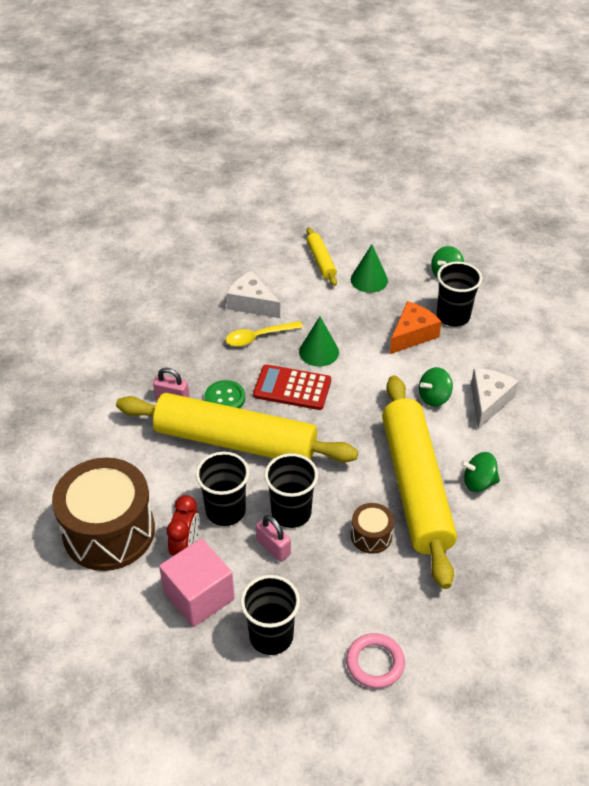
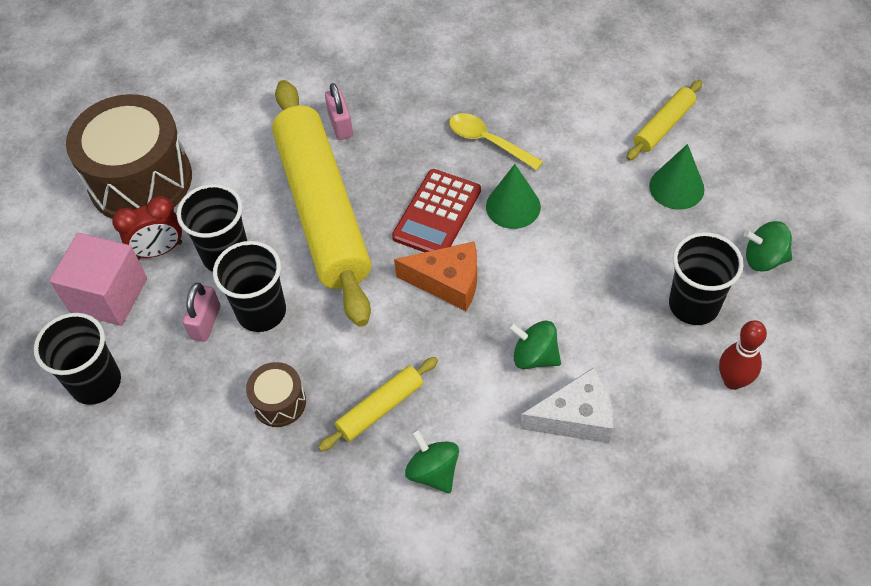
camera: 60 degrees right, 10 degrees up
green button [205,380,245,408] -> none
white cheese [226,271,280,318] -> none
red calculator [253,364,331,410] -> red calculator turned 135 degrees counterclockwise [392,169,481,252]
pink ring [346,633,405,689] -> none
yellow rolling pin [382,375,457,589] -> yellow rolling pin [318,357,438,451], size x0.43
orange cheese [390,301,442,354] -> orange cheese moved to [394,241,477,311]
none -> red bowling pin [719,320,767,390]

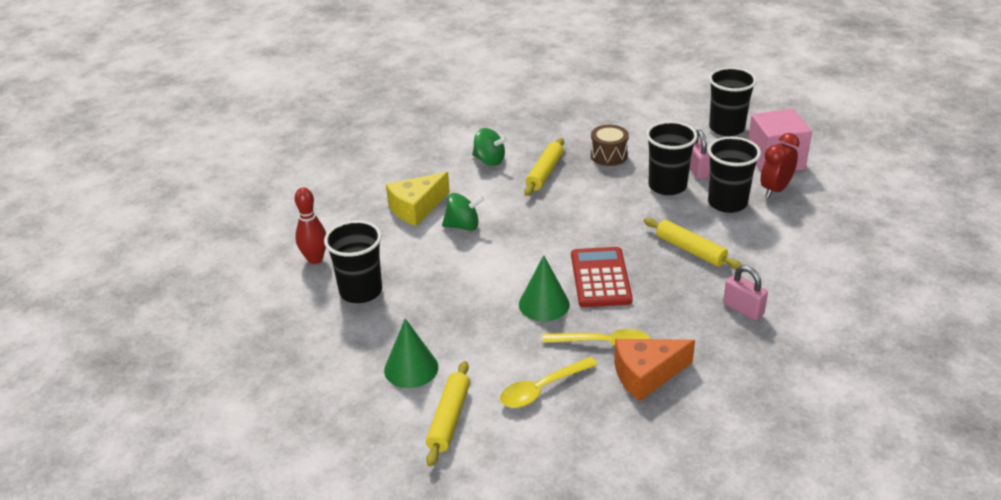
camera: 150 degrees right, 20 degrees down
brown drum [66,94,192,219] -> none
yellow rolling pin [272,80,371,327] -> yellow rolling pin [644,218,742,269], size x0.43
orange cheese [394,241,477,311] -> orange cheese moved to [614,339,695,401]
white cheese [520,368,613,443] -> yellow cheese [386,172,450,226]
green spinning top [744,221,792,272] -> none
none -> yellow spoon [500,357,598,408]

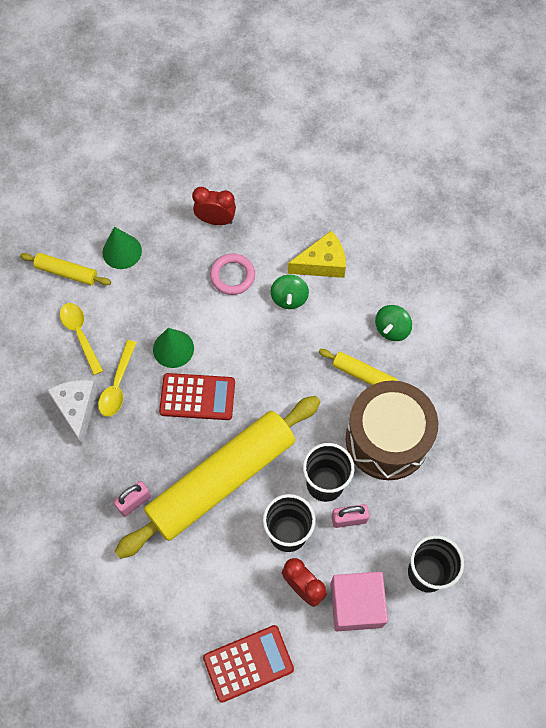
camera: 95 degrees right, 30 degrees up
red bowling pin [295,187,326,264] -> none
black cup [324,220,382,303] -> red clock [192,187,236,225]
yellow cheese [386,172,450,226] -> yellow cheese turned 105 degrees clockwise [288,231,346,278]
brown drum [591,125,629,166] -> brown drum [346,381,438,480], size x2.22
orange cheese [614,339,695,401] -> white cheese [47,380,98,445]
yellow rolling pin [644,218,742,269] -> yellow rolling pin [115,396,320,559], size x2.35
none -> red calculator [203,625,294,703]
none -> pink ring [210,254,255,295]

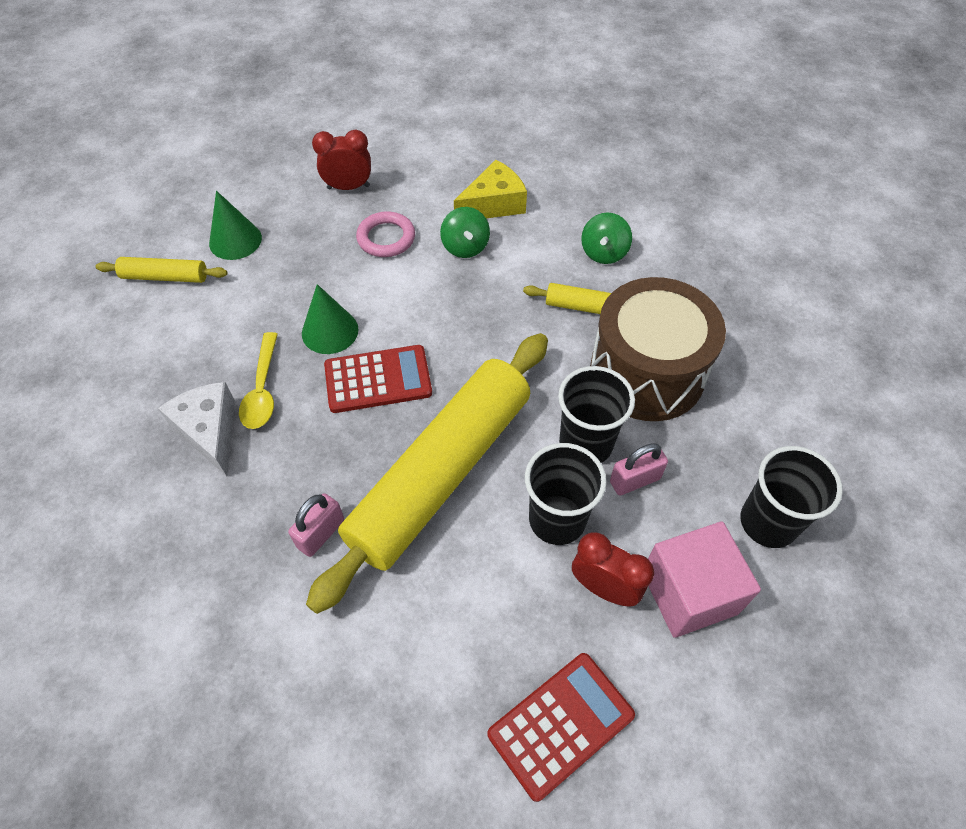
camera: 15 degrees left, 10 degrees down
yellow spoon [60,303,103,375] -> none

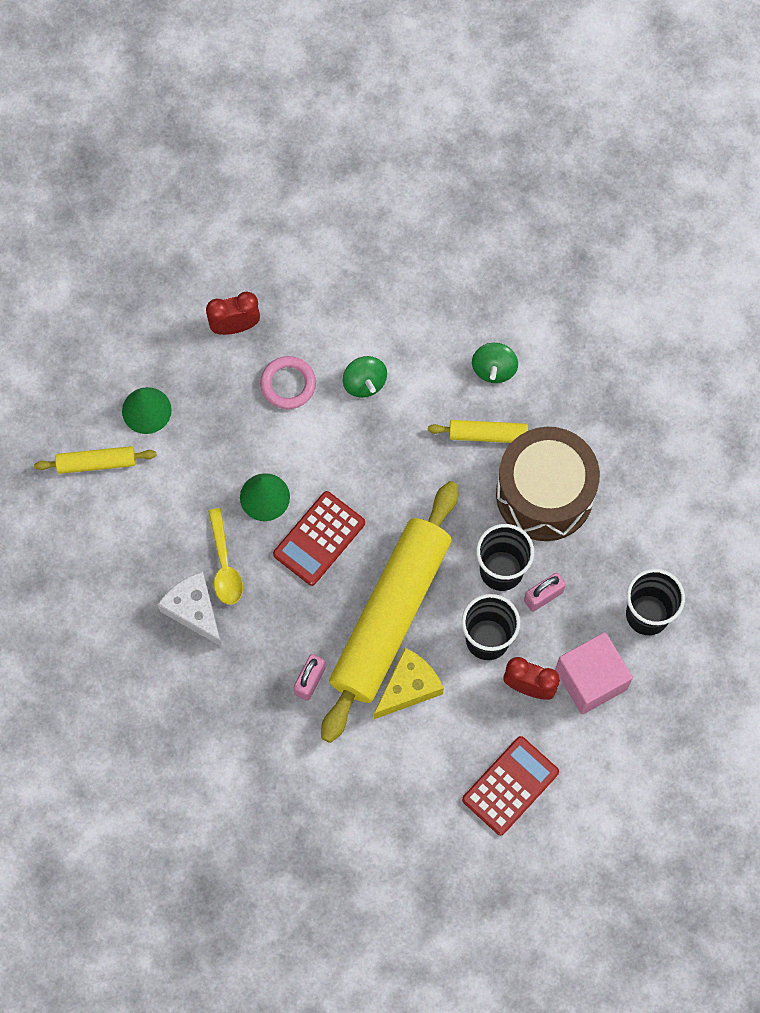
camera: 10 degrees left, 15 degrees up
red calculator [324,345,432,413] -> red calculator turned 150 degrees clockwise [273,491,365,586]
yellow cheese [454,160,527,218] -> yellow cheese moved to [374,648,444,719]

